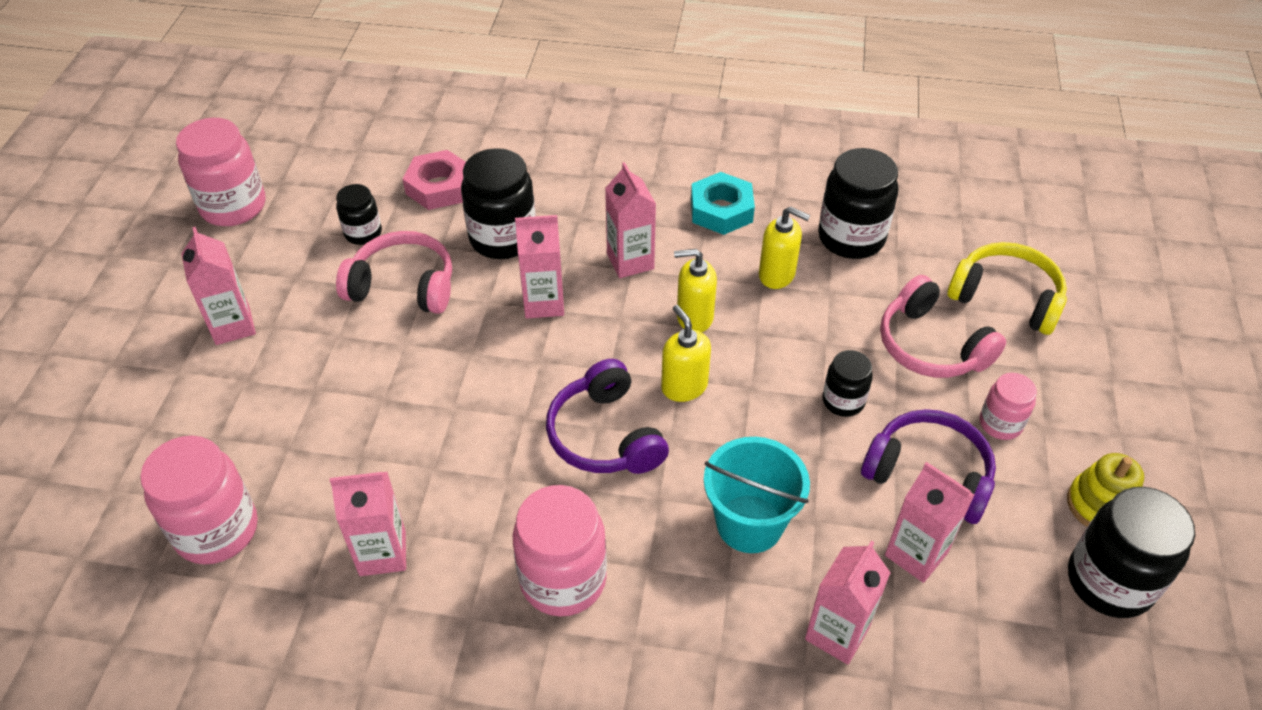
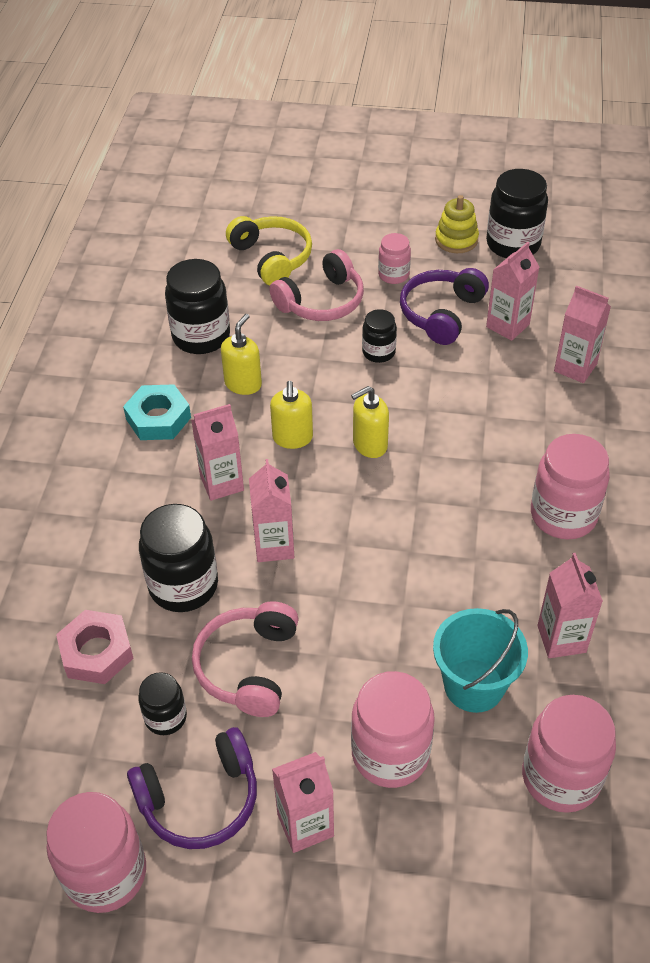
camera: 90 degrees left, 0 degrees up
purple headphones [546,359,669,474] -> purple headphones moved to [127,727,257,849]
turquoise bucket [704,437,810,553] -> turquoise bucket moved to [433,608,528,713]
yellow headphones [947,242,1067,335] -> yellow headphones turned 120 degrees clockwise [226,216,312,285]
none -> pink jar [351,671,435,788]

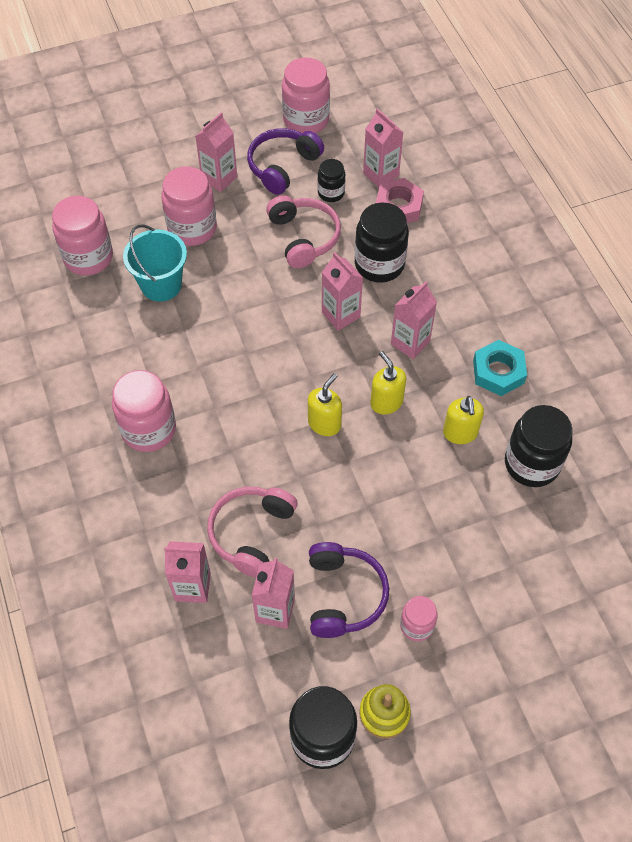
camera: 150 degrees right, 10 degrees up
yellow headphones [226,216,312,285] -> none
pink headphones [269,249,364,321] -> pink headphones moved to [207,487,298,578]
black jar [362,309,397,363] -> none
pink carton [537,553,603,658] -> pink carton moved to [363,108,404,188]

